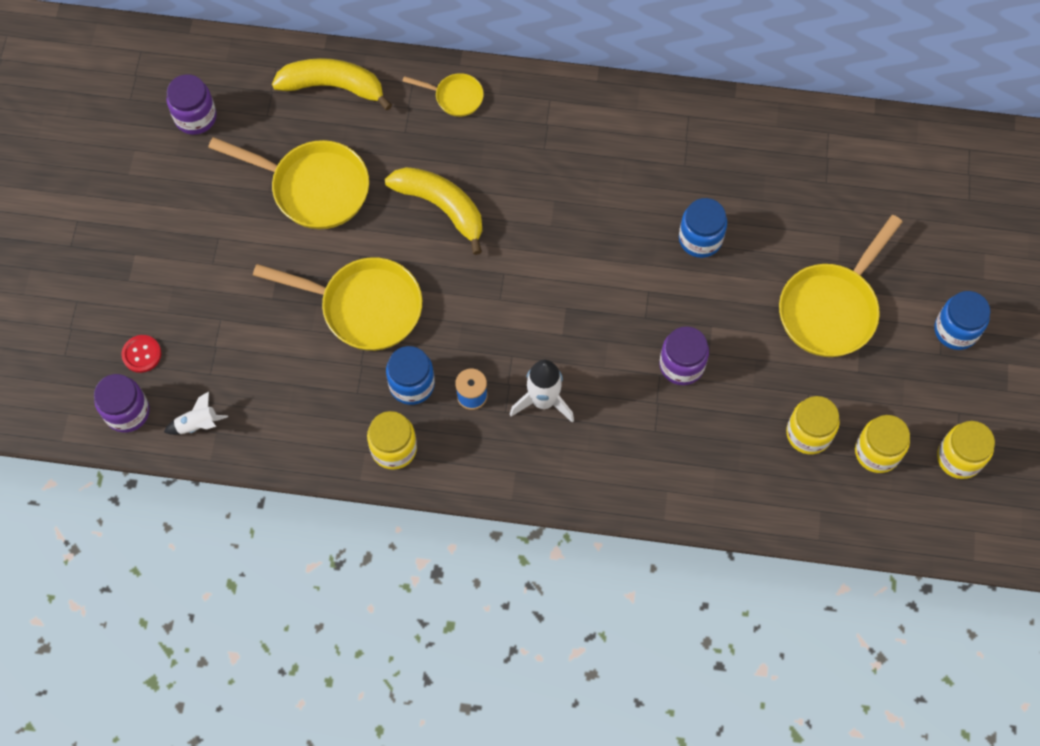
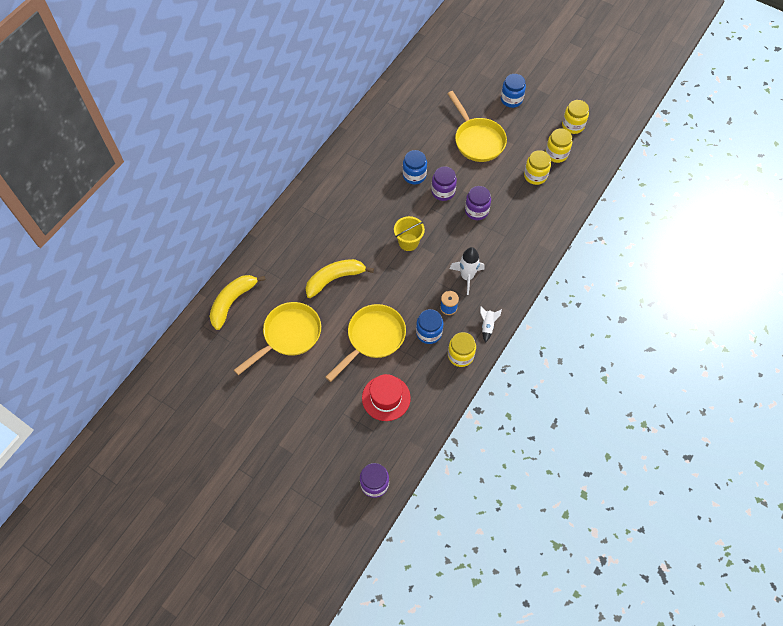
camera: 65 degrees left, 5 degrees down
red button [121,335,161,373] -> none
white rocket [164,392,228,435] -> white rocket moved to [480,306,502,343]
purple jar [167,74,217,135] -> purple jar moved to [431,166,457,201]
yellow pan [402,73,484,117] -> none
none -> red hat [362,374,411,421]
none -> yellow bucket [394,216,425,251]

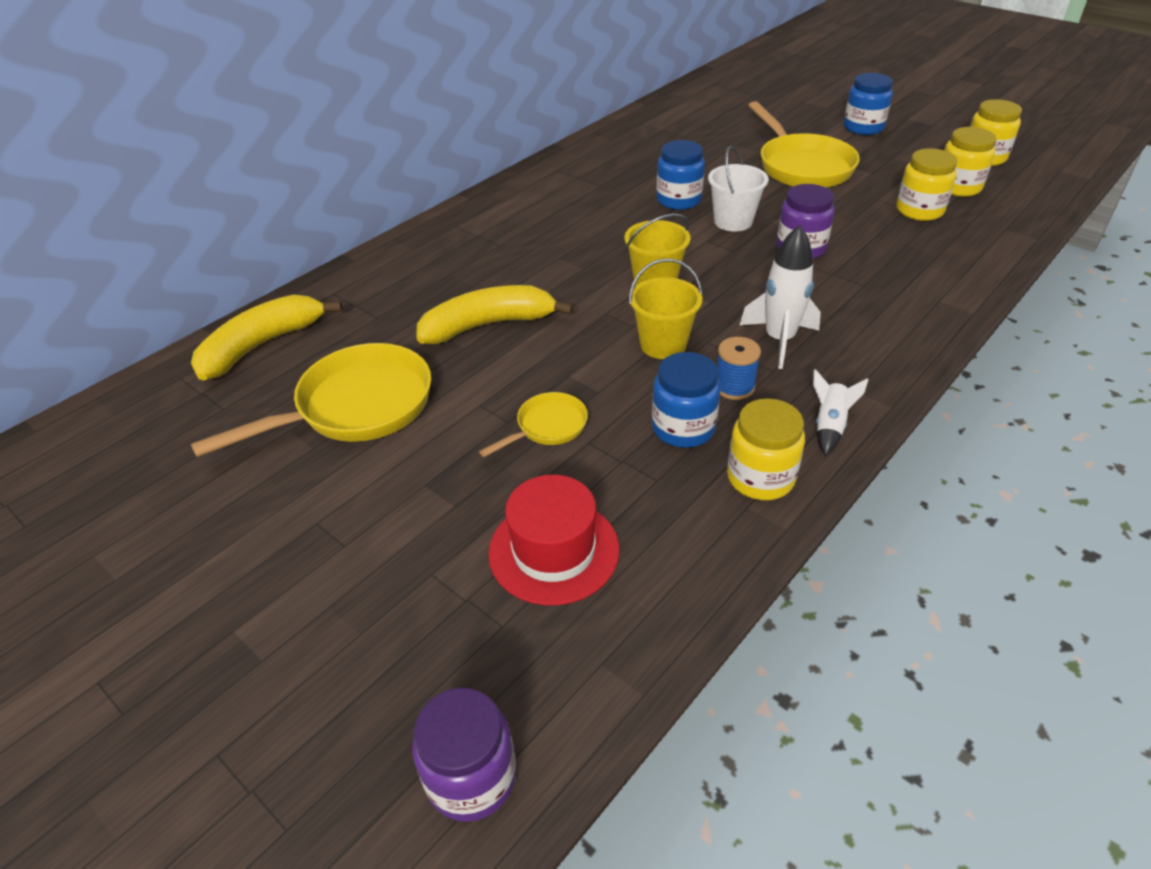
camera: 10 degrees right, 20 degrees down
yellow pan [325,304,406,382] -> yellow pan [479,392,588,457], size x0.51
purple jar [431,166,457,201] -> white bucket [708,146,769,231]
none -> yellow bucket [629,259,703,359]

